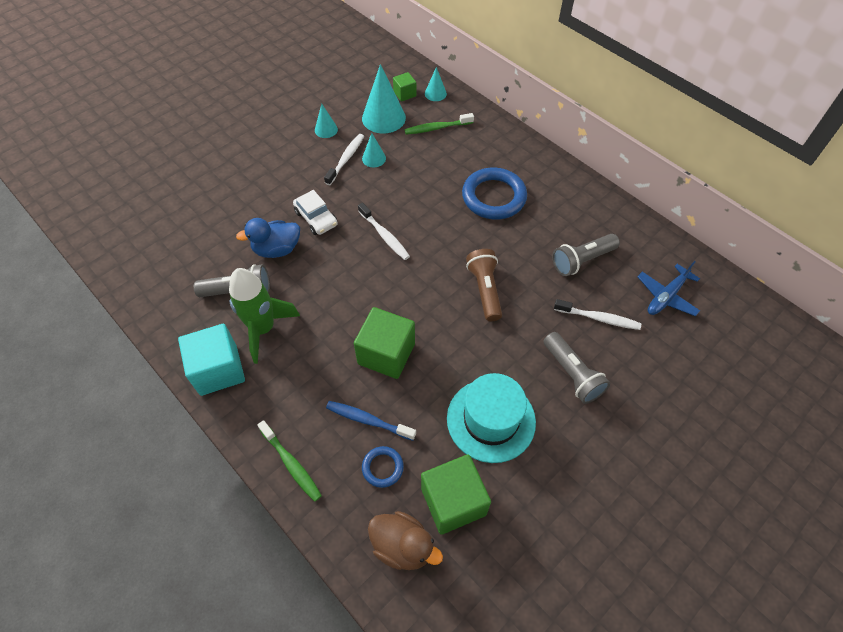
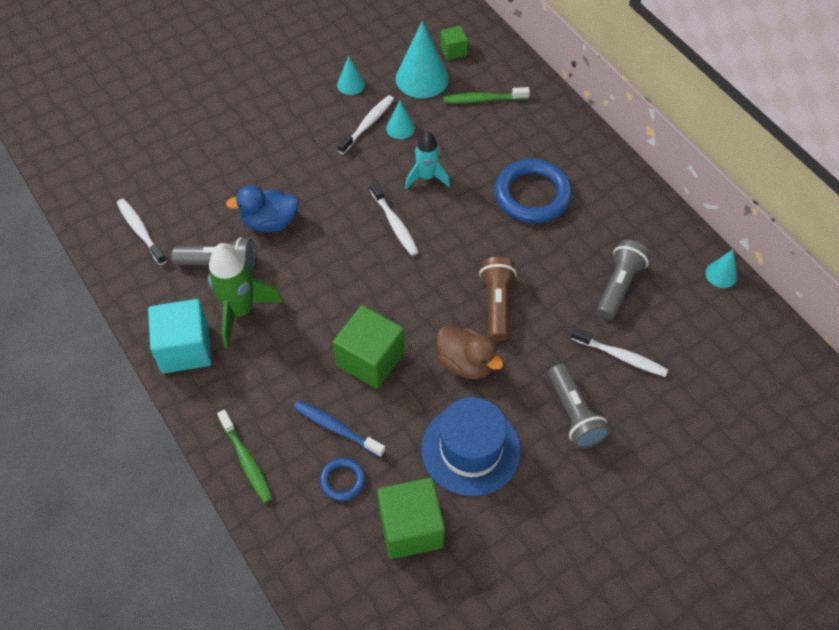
camera: 10 degrees right, 0 degrees up
white car [293,190,338,235] -> none
brown duck [368,511,443,570] -> brown duck moved to [437,326,503,379]
turquoise cone [425,67,447,101] -> turquoise cone moved to [705,249,737,288]
turquoise hat [447,373,536,463] -> blue hat [421,397,521,497]
grey flashlight [552,234,620,276] -> grey flashlight turned 135 degrees clockwise [597,240,651,320]
blue plane [637,261,700,316] -> none
none -> white toothbrush [117,199,167,265]
none -> turquoise rocket [405,131,450,189]

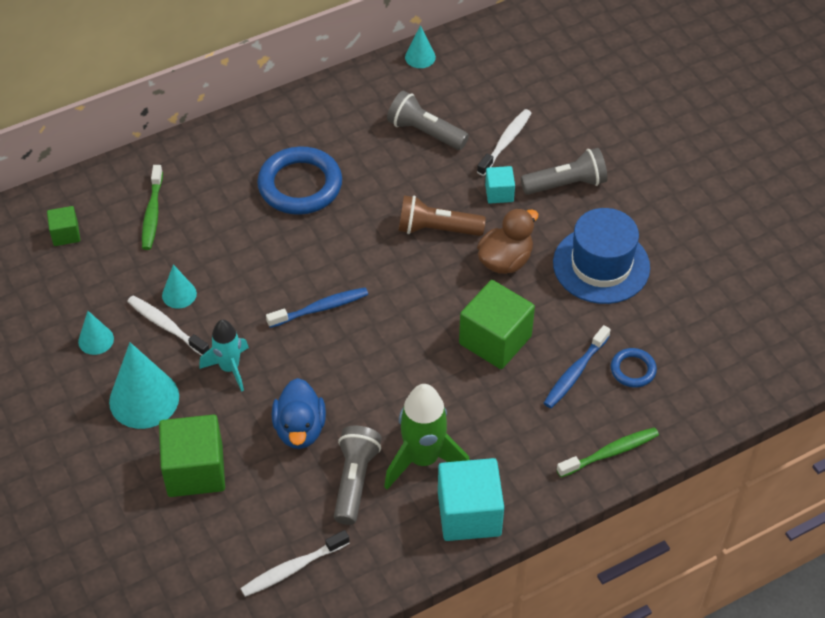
camera: 85 degrees left, 5 degrees down
white toothbrush [370,181,419,256] -> blue toothbrush [266,287,368,328]
green cube [377,478,445,559] -> green cube moved to [159,414,225,497]
turquoise cone [396,21,449,98] -> turquoise cone moved to [109,342,179,429]
turquoise rocket [405,131,450,189] -> turquoise rocket moved to [199,320,249,392]
none -> turquoise cube [485,166,515,204]

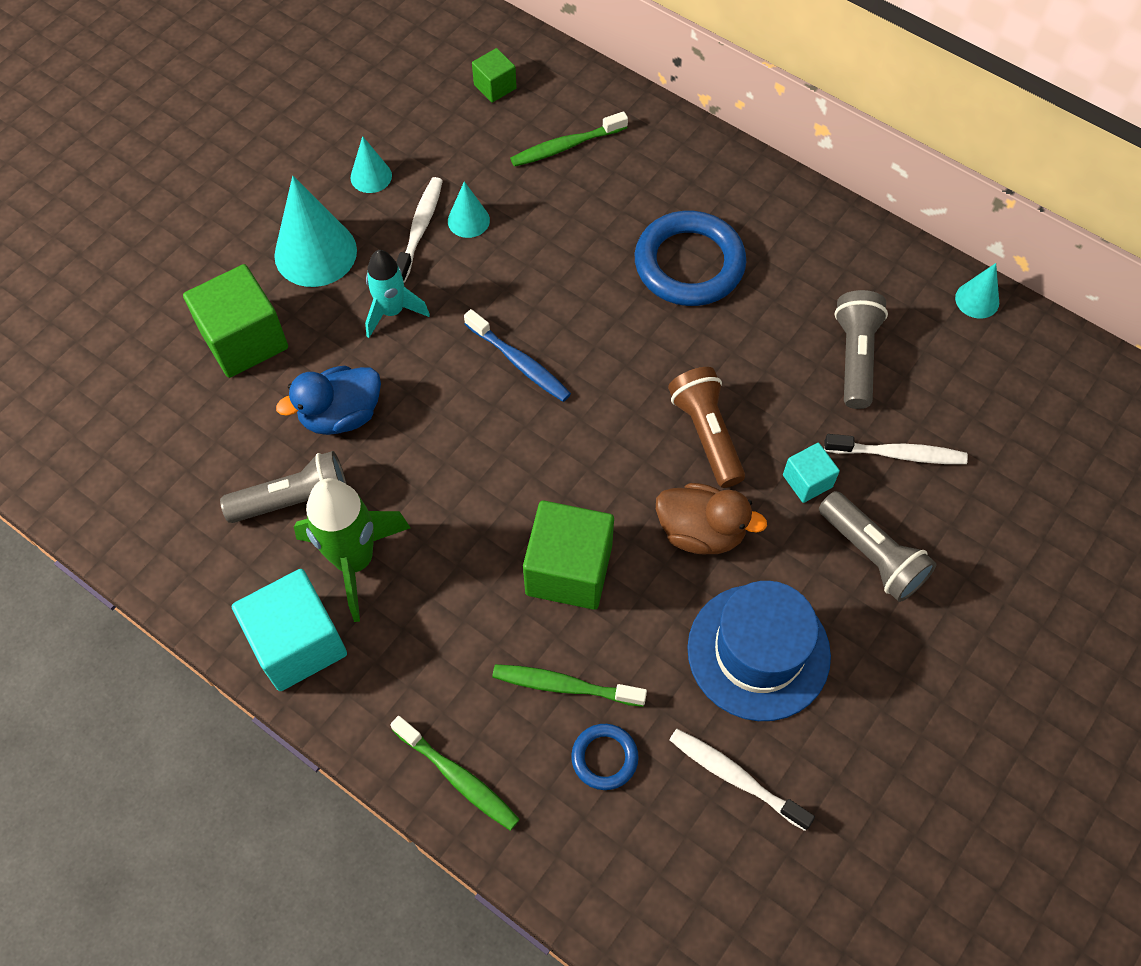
camera: 65 degrees right, 10 degrees up
white toothbrush [240,530,350,597] -> white toothbrush moved to [669,729,815,831]
blue toothbrush [544,325,611,408] -> green toothbrush [492,664,647,707]

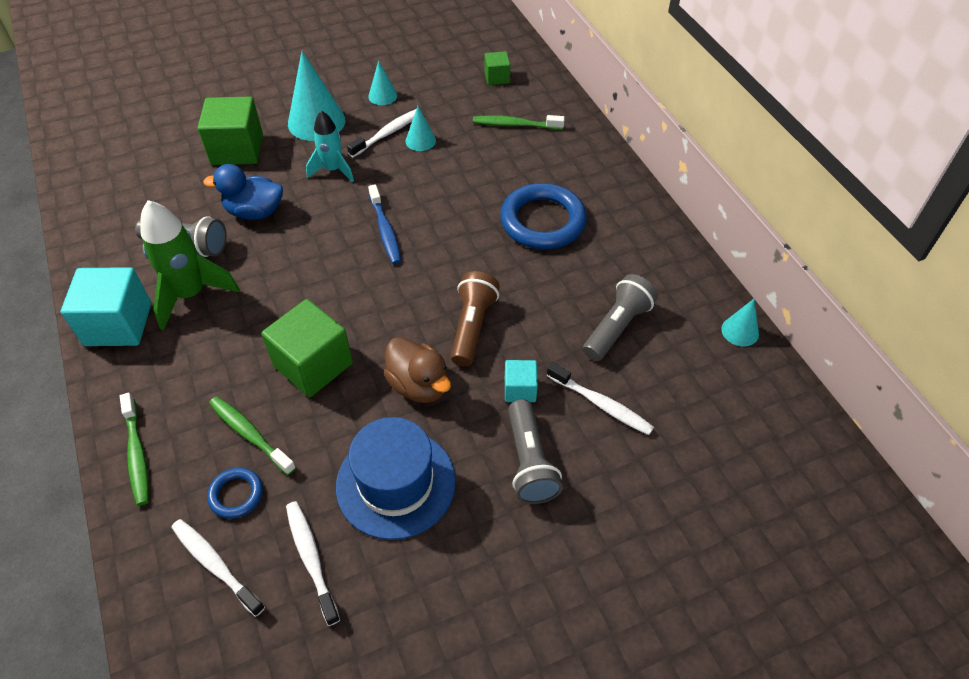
camera: 30 degrees right, 10 degrees down
none -> white toothbrush [171,519,265,617]

